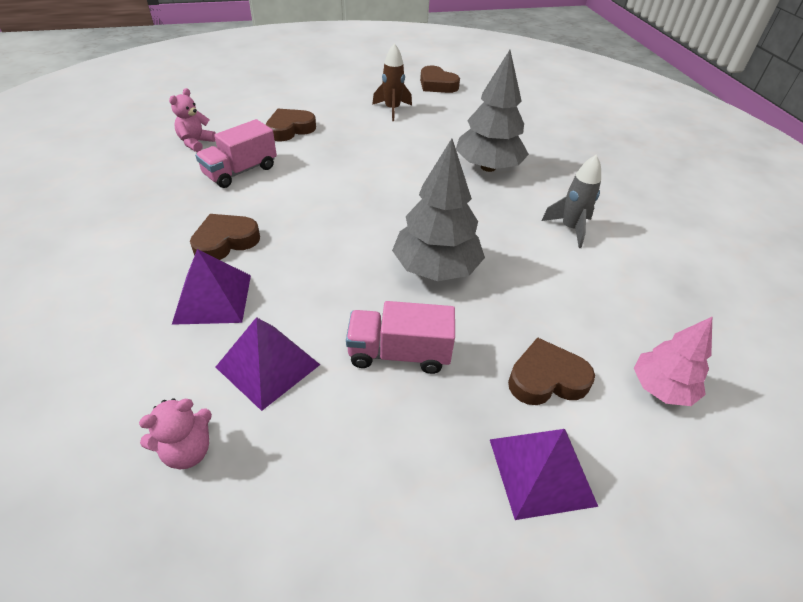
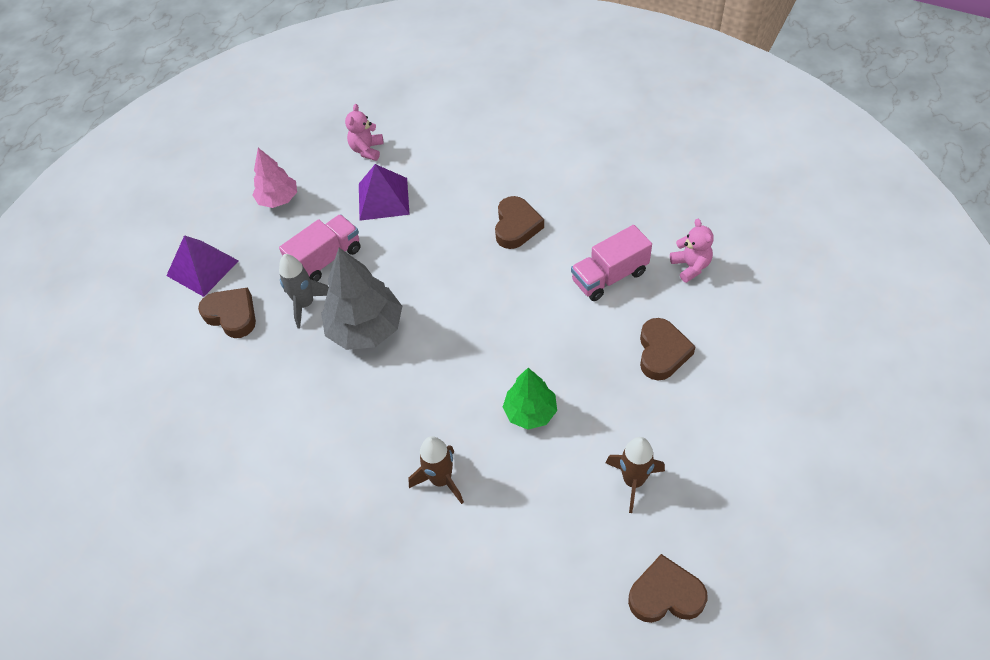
camera: 140 degrees right, 10 degrees up
purple pyramid [172,249,251,325] -> none
pink truck [195,119,277,188] -> pink truck turned 120 degrees counterclockwise [571,225,652,301]
grey tree [456,50,529,172] -> brown rocket [409,436,464,504]
brown heart [508,337,595,405] -> brown heart turned 90 degrees counterclockwise [198,287,256,338]
grey rocket [541,155,601,248] -> grey rocket moved to [279,254,329,329]
pink tree [634,317,712,406] -> pink tree moved to [252,148,297,208]
none -> green tree [503,368,557,430]

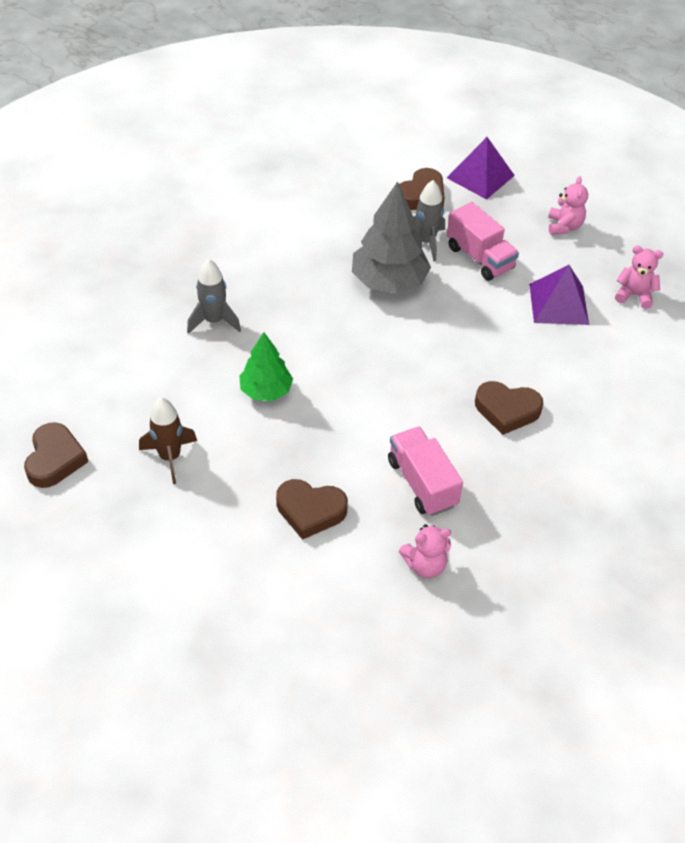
camera: 90 degrees right, 5 degrees down
pink tree [252,148,297,208] -> pink teddy bear [548,176,588,235]
brown rocket [409,436,464,504] -> grey rocket [187,259,241,334]

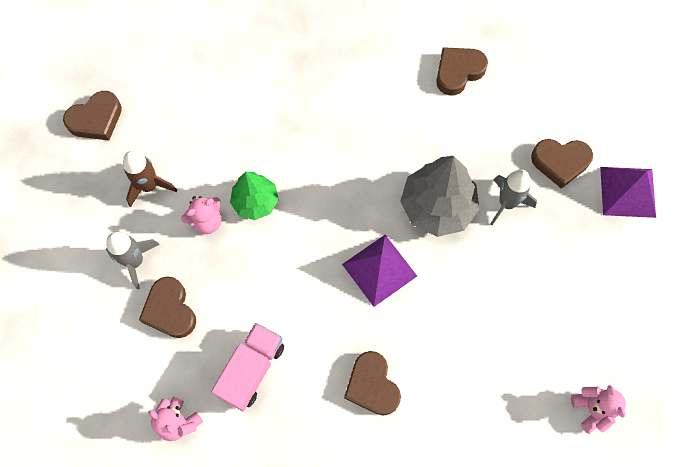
camera: 55 degrees right, 20 degrees up
grey rocket [187,259,241,334] -> grey rocket moved to [106,232,160,289]
pink truck [447,202,519,281] -> none
purple pyramid [529,265,589,325] -> purple pyramid moved to [342,235,417,307]
pink teddy bear [548,176,588,235] -> pink teddy bear moved to [181,196,221,234]
none -> brown heart [436,47,488,96]

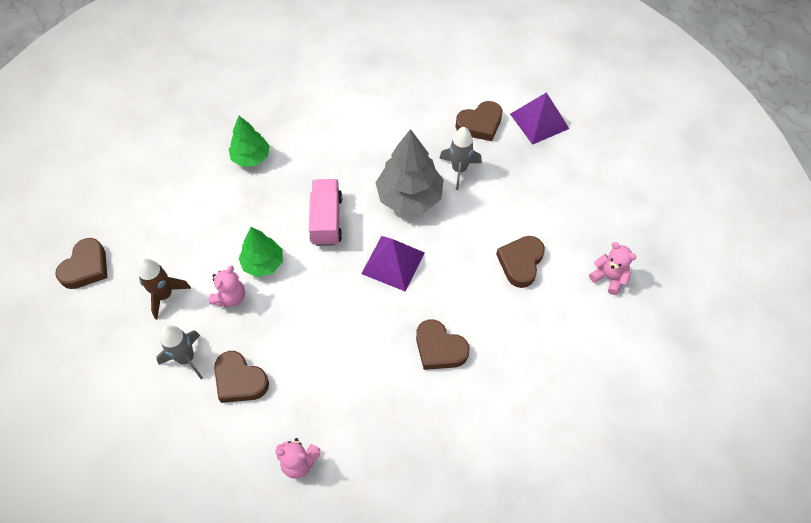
camera: 30 degrees left, 10 degrees down
pink truck [211,323,284,411] -> pink truck moved to [309,179,342,246]
brown heart [436,47,488,96] -> brown heart moved to [496,236,545,288]
none -> green tree [229,116,270,167]

